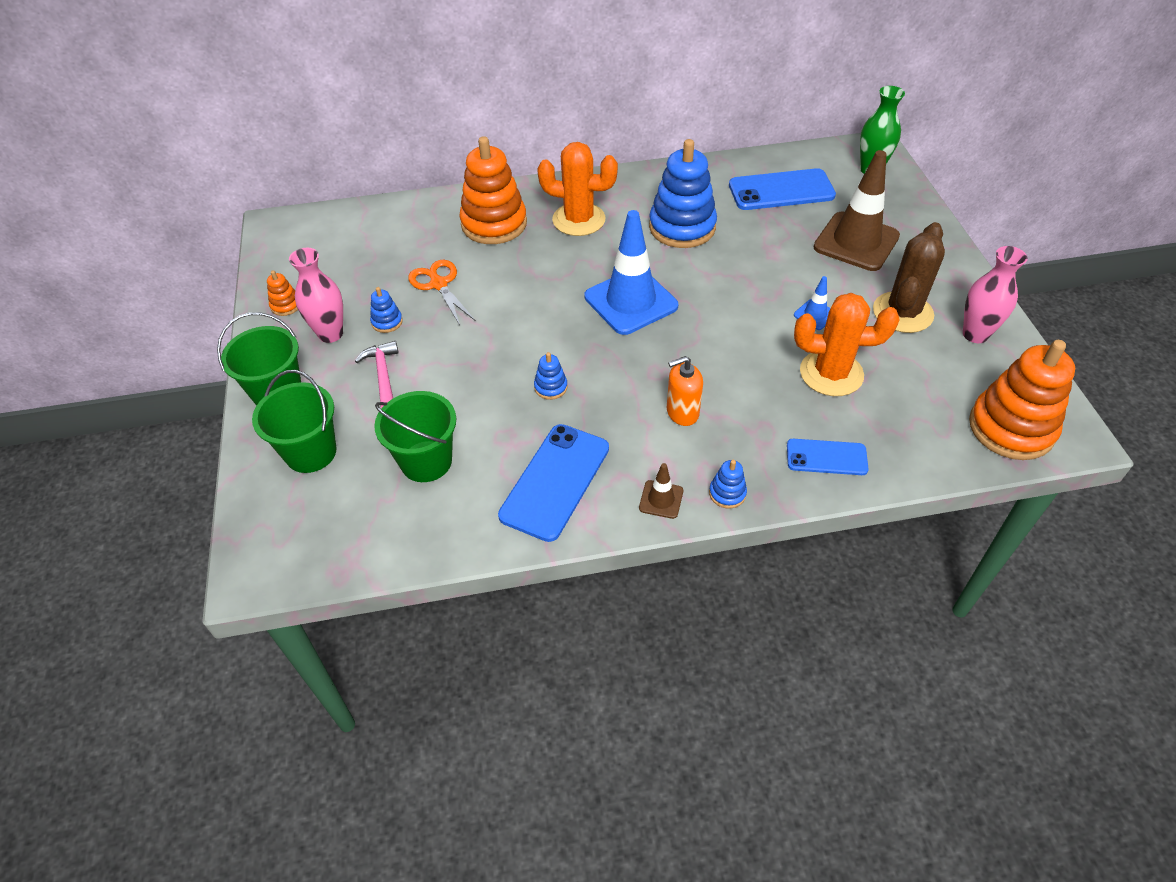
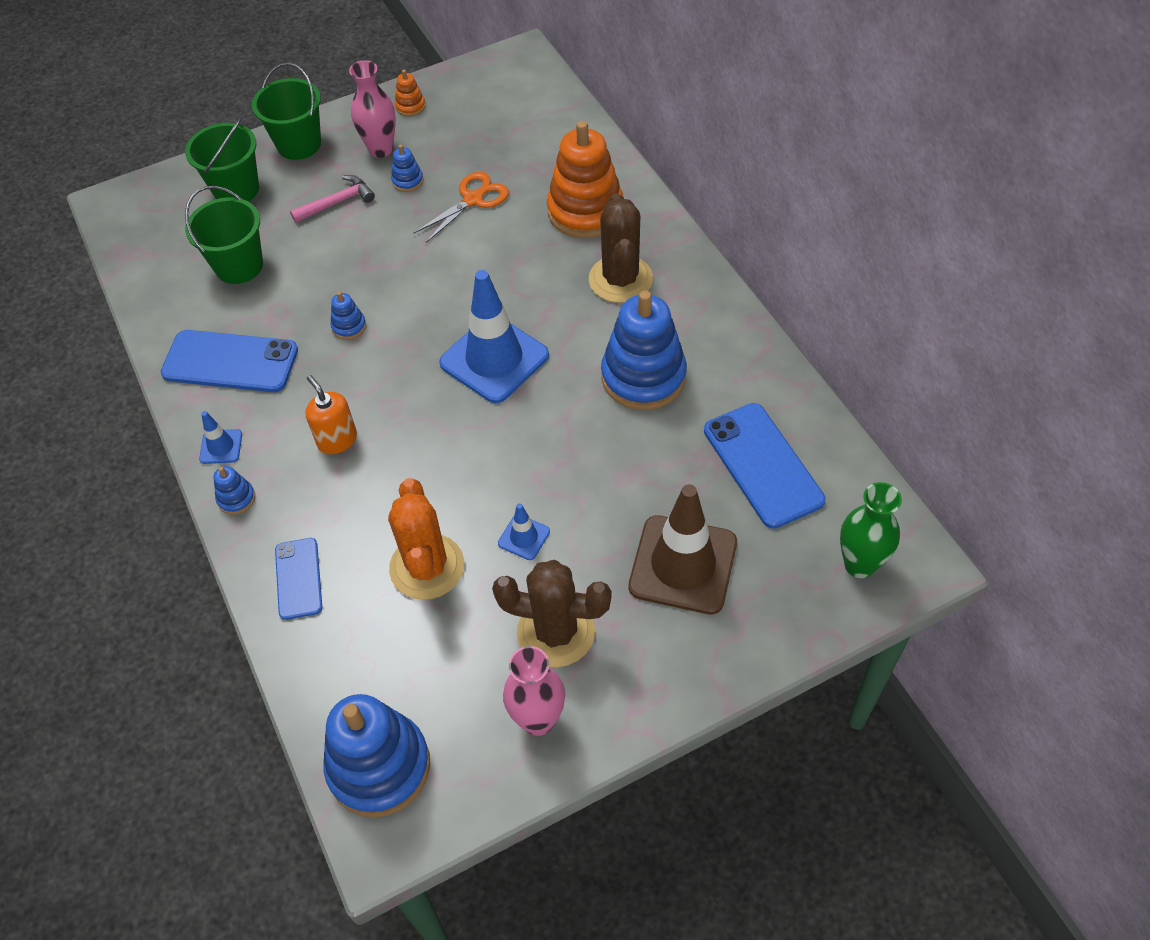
camera: 75 degrees right, 5 degrees up
orange cactus [537,142,618,236] -> brown cactus [589,193,653,303]
brown traffic cone [639,463,683,519] -> blue traffic cone [199,411,242,464]
orange stacking toy [969,340,1075,460] -> blue stacking toy [323,694,430,817]

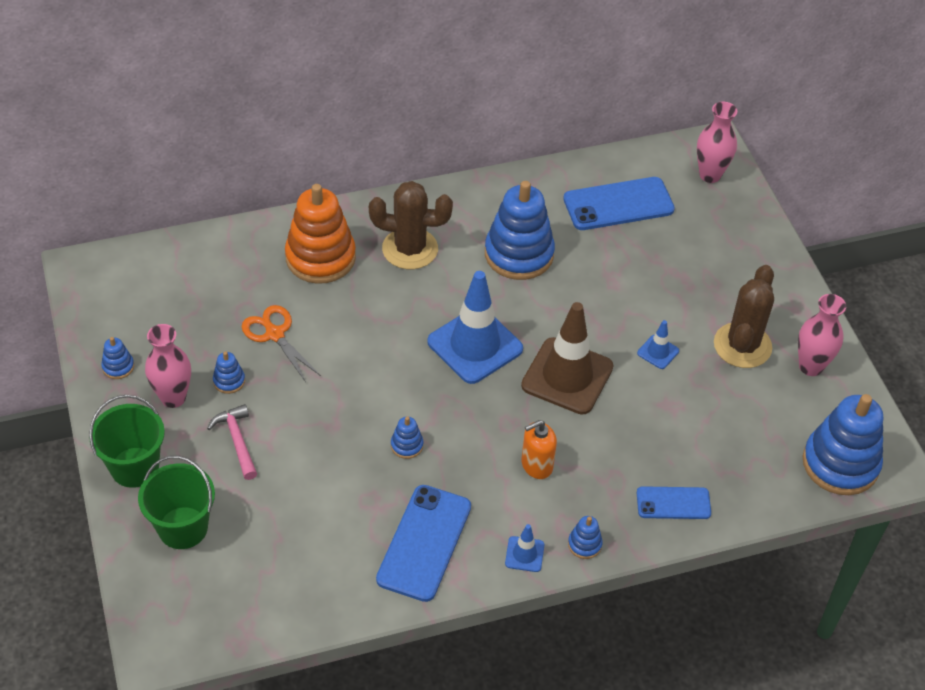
camera: 85 degrees left, 5 degrees down
green bucket [185,186,263,284] -> none
orange cactus [388,478,464,600] -> none
orange stacking toy [395,70,425,117] -> blue stacking toy [101,337,134,379]
brown traffic cone [629,484,737,615] -> brown traffic cone moved to [521,302,614,415]
green vase [840,482,902,578] -> pink vase [697,102,737,183]

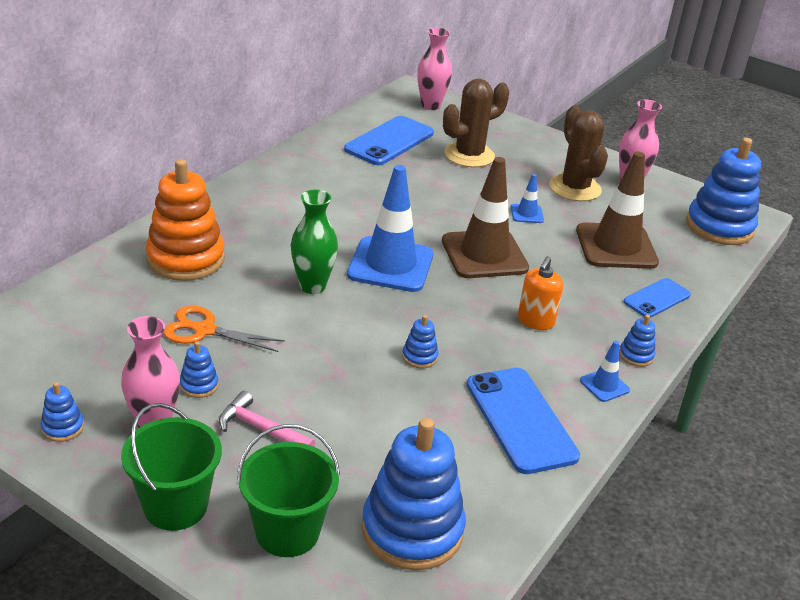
camera: 40 degrees left, 15 degrees down
brown cactus [369,181,453,269] -> brown cactus moved to [443,79,509,167]
blue stacking toy [485,181,555,280] -> blue stacking toy moved to [361,418,466,570]
none -> green vase [291,190,338,294]
none -> brown traffic cone [576,152,659,269]

